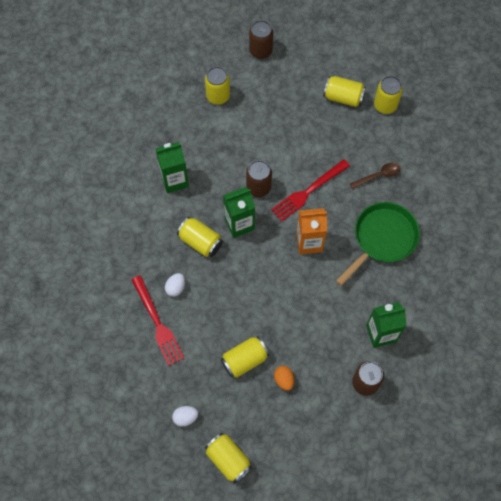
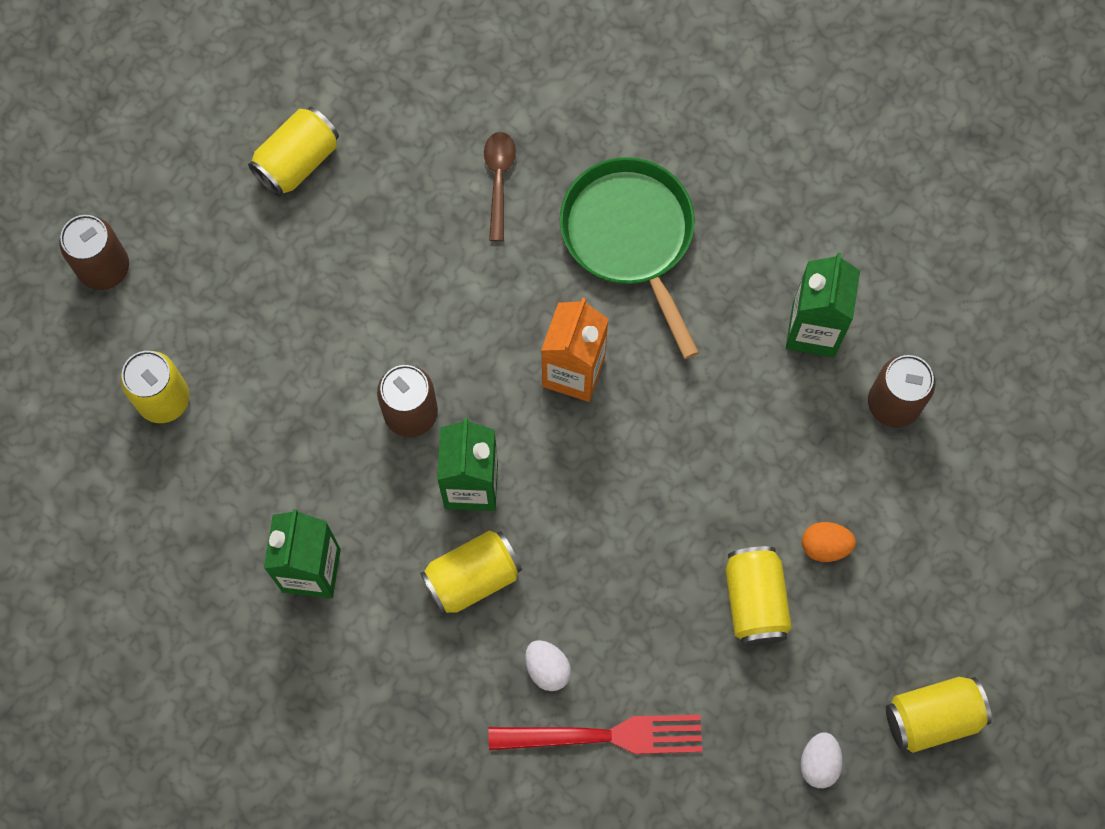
camera: 65 degrees left, 5 degrees up
red fork [271,159,350,222] -> none
yellow can [374,76,403,114] -> none

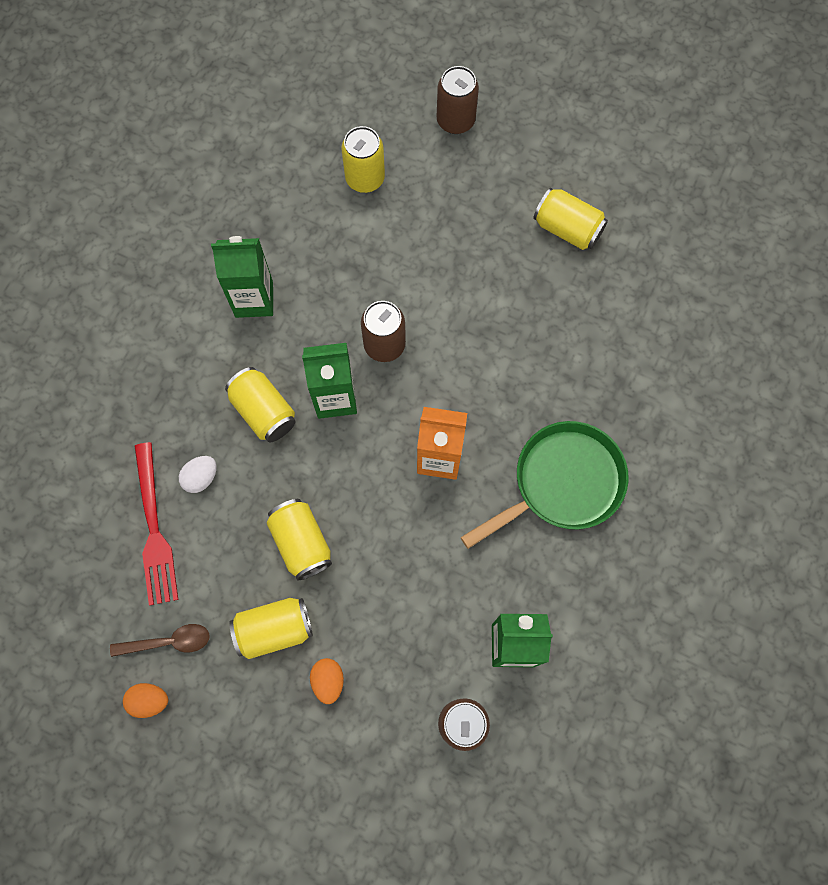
camera: 80 degrees right, 0 degrees up
brown spoon [484,132,516,241] -> brown spoon moved to [110,624,210,657]
white egg [800,732,843,788] -> orange egg [123,683,168,718]
yellow can [886,677,992,753] -> yellow can moved to [267,499,332,581]

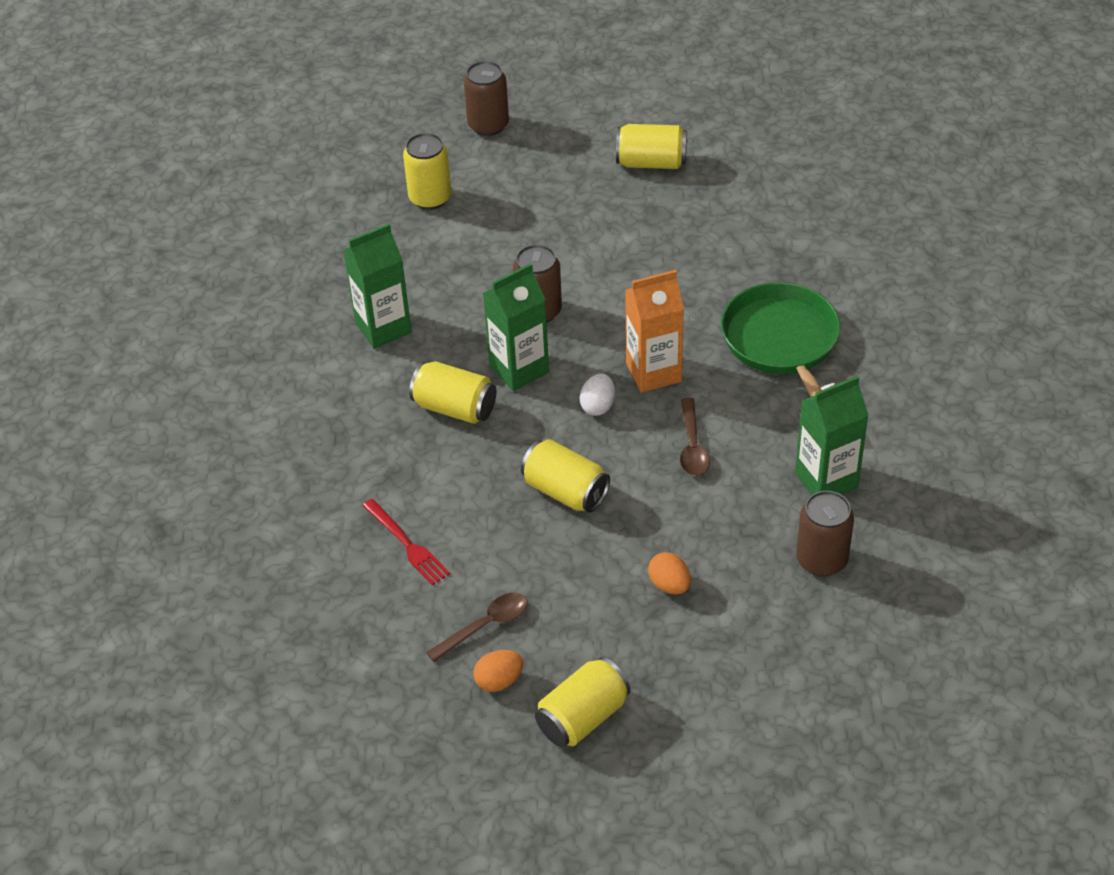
camera: 25 degrees left, 25 degrees down
red fork [134,442,178,606] -> red fork [362,499,450,585], size x0.67
white egg [179,456,217,493] -> white egg moved to [580,374,615,416]
yellow can [229,598,313,659] -> yellow can moved to [535,657,631,747]
green pan [461,421,629,549] -> green pan turned 45 degrees counterclockwise [721,282,841,397]
none -> brown spoon [680,398,710,476]

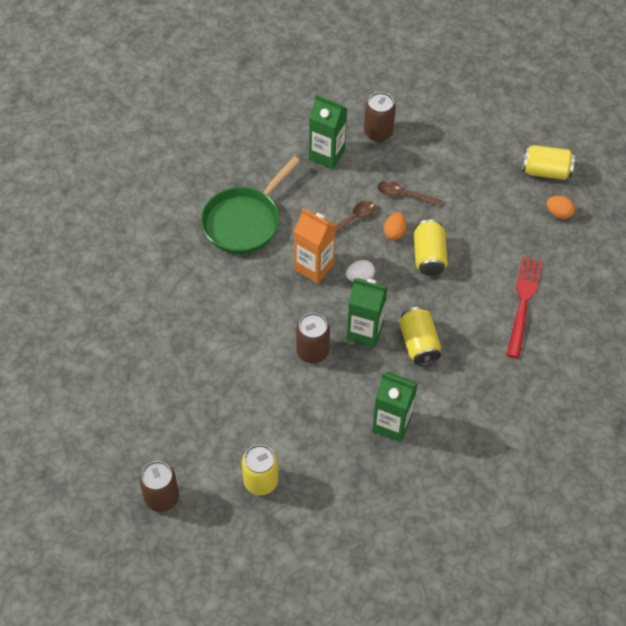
camera: 130 degrees left, 10 degrees up
red fork [362,499,450,585] -> red fork [507,257,542,358], size x1.50
brown spoon [426,593,528,662] -> brown spoon moved to [377,181,442,206]
yellow can [616,124,687,169] -> none
orange egg [648,552,691,595] -> orange egg moved to [384,212,407,240]

